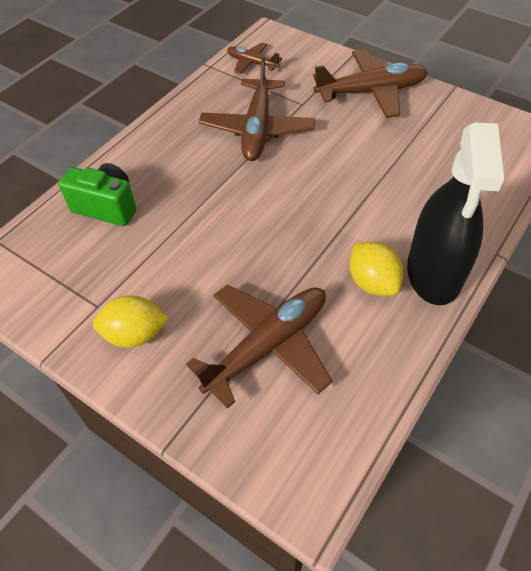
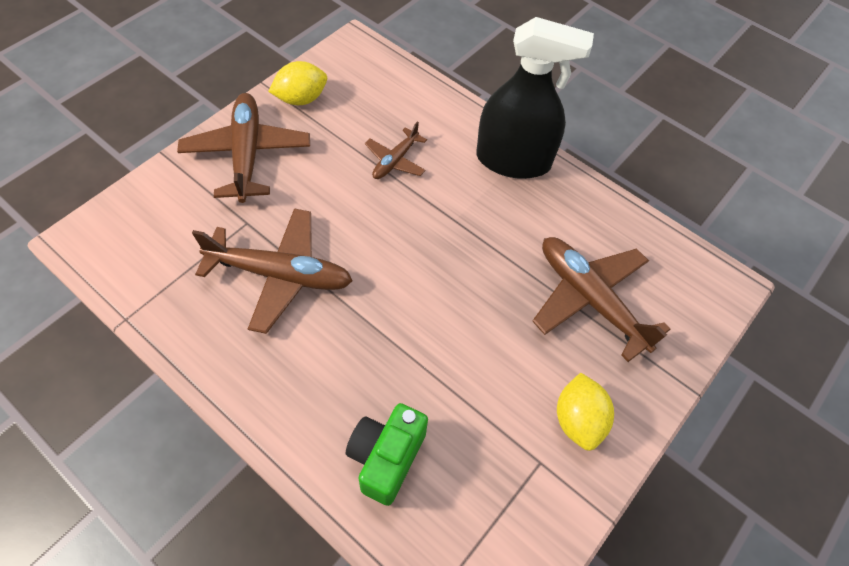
camera: 90 degrees left, 5 degrees up
brown plane [227,42,282,74] -> brown plane moved to [365,121,427,179]
yellow lemon [349,241,403,296] -> yellow lemon moved to [268,61,327,105]

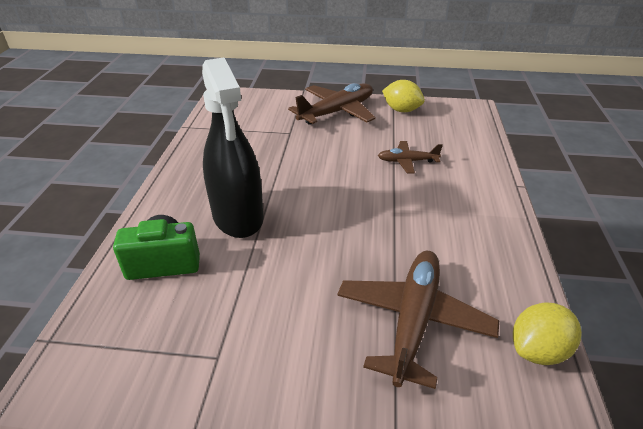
camera: 60 degrees right, 20 degrees down
brown plane [192,208,352,334] -> none
black spray bottle [476,17,594,179] -> black spray bottle moved to [202,58,264,238]
yellow lemon [557,373,614,451] -> yellow lemon moved to [513,303,582,365]

